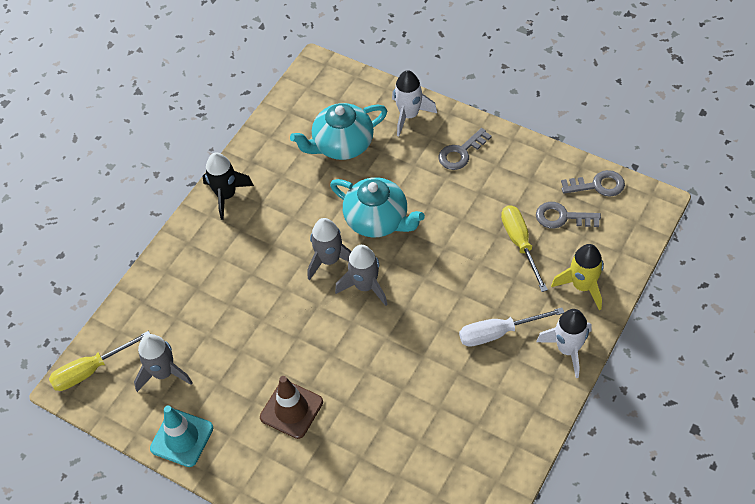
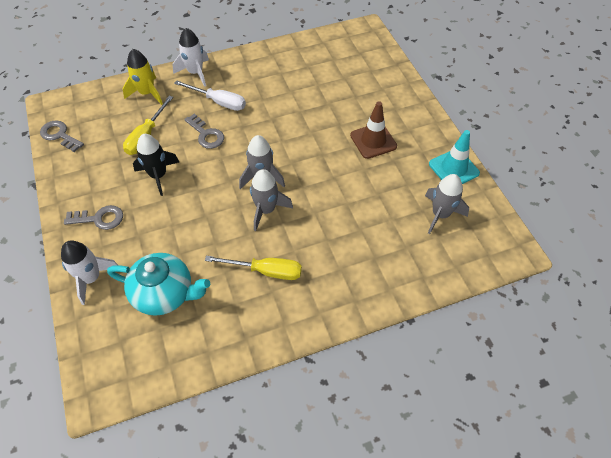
camera: 145 degrees left, 0 degrees up
yellow screwdriver [49,331,150,391] -> yellow screwdriver moved to [205,256,302,280]
black rocket [202,152,254,220] -> black rocket moved to [133,134,179,196]
turquoise teapot [330,177,425,237] -> none
grey key [536,202,601,229] -> grey key moved to [184,113,224,149]

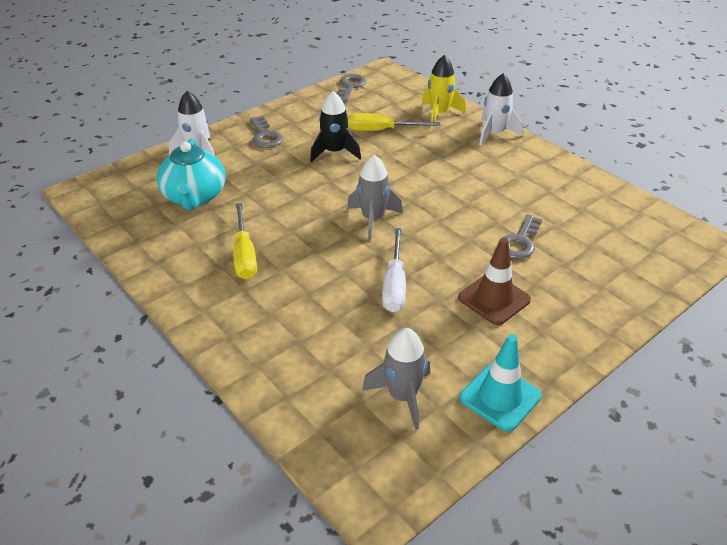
camera: 70 degrees right, 15 degrees down
white screwdriver [174,80,246,111] -> white screwdriver moved to [382,228,406,312]
grey key [184,113,224,149] -> grey key moved to [503,215,542,259]
grey rocket [250,169,293,231] -> none

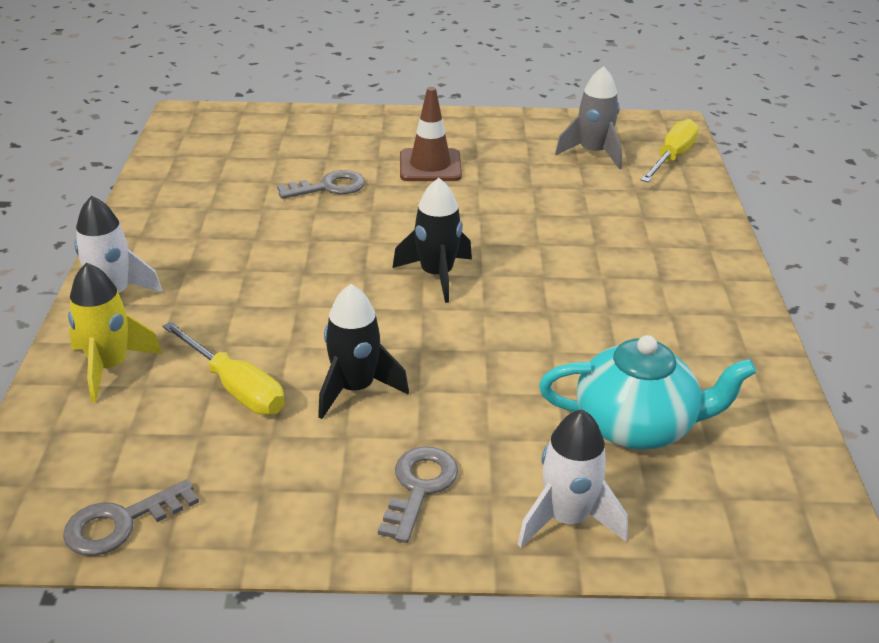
camera: 140 degrees left, 5 degrees down
turquoise teapot [157,139,226,210] -> turquoise teapot turned 60 degrees clockwise [539,335,756,450]
yellow screwdriver [233,203,257,280] -> yellow screwdriver moved to [641,119,699,182]
grey rocket [347,155,403,240] -> black rocket [392,178,472,303]
white screwdriver [382,228,406,312] -> none
turquoise traffic cone [459,334,542,432] -> none

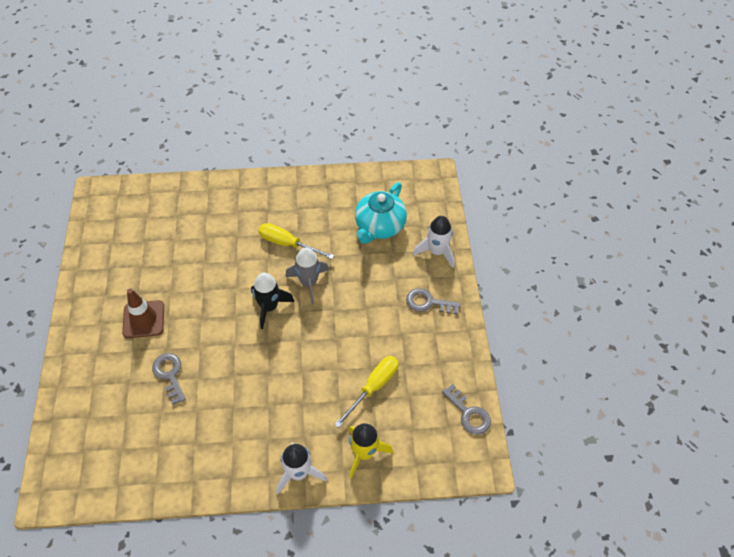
camera: 95 degrees left, 20 degrees up
black rocket [318,284,409,419] -> none
turquoise teapot [539,335,756,450] -> turquoise teapot turned 150 degrees counterclockwise [355,182,407,244]
grey rocket [555,66,622,169] -> grey rocket moved to [285,248,329,304]
yellow screwdriver [641,119,699,182] -> yellow screwdriver moved to [258,223,334,259]

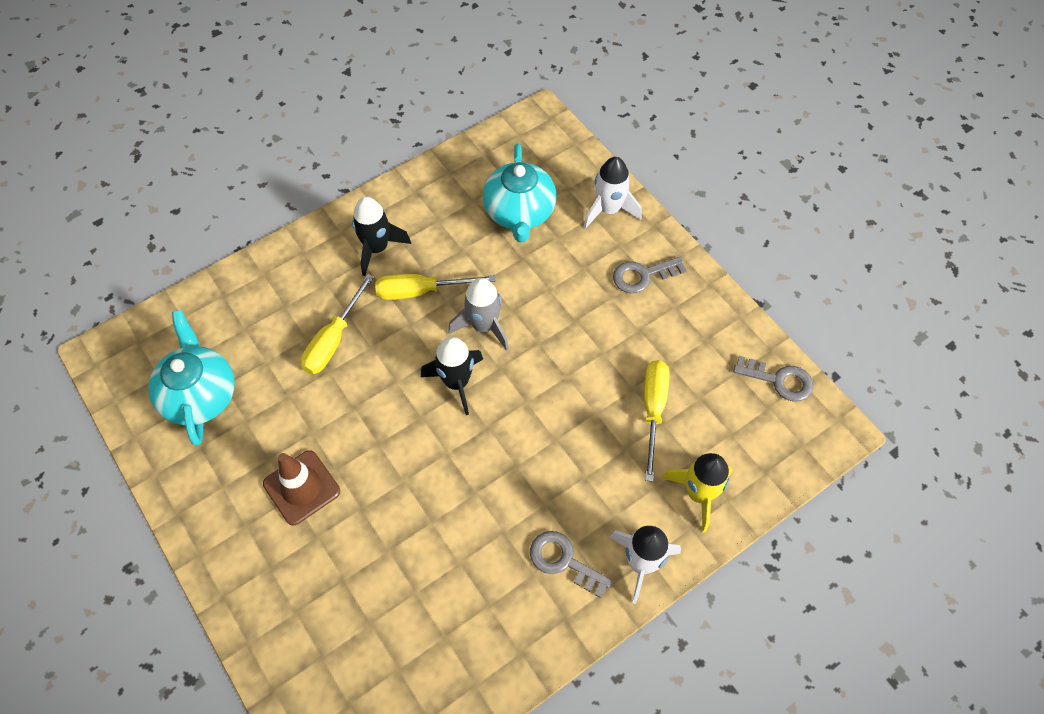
camera: 30 degrees left, 5 degrees up
grey key [152,353,186,405] -> grey key moved to [530,531,612,598]
none -> turquoise teapot [148,310,235,445]
none -> yellow screwdriver [301,274,374,374]
none -> black rocket [352,197,411,276]

